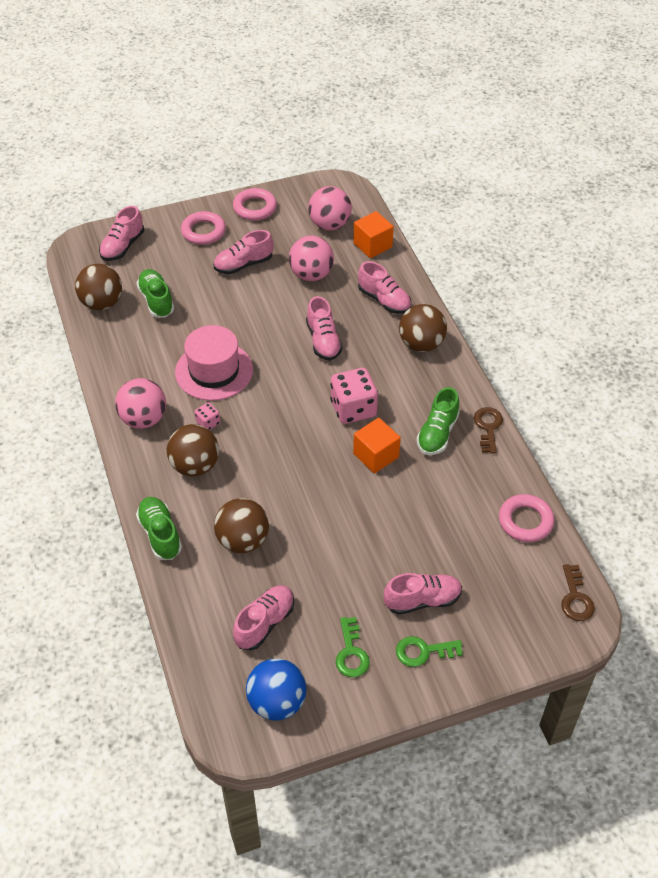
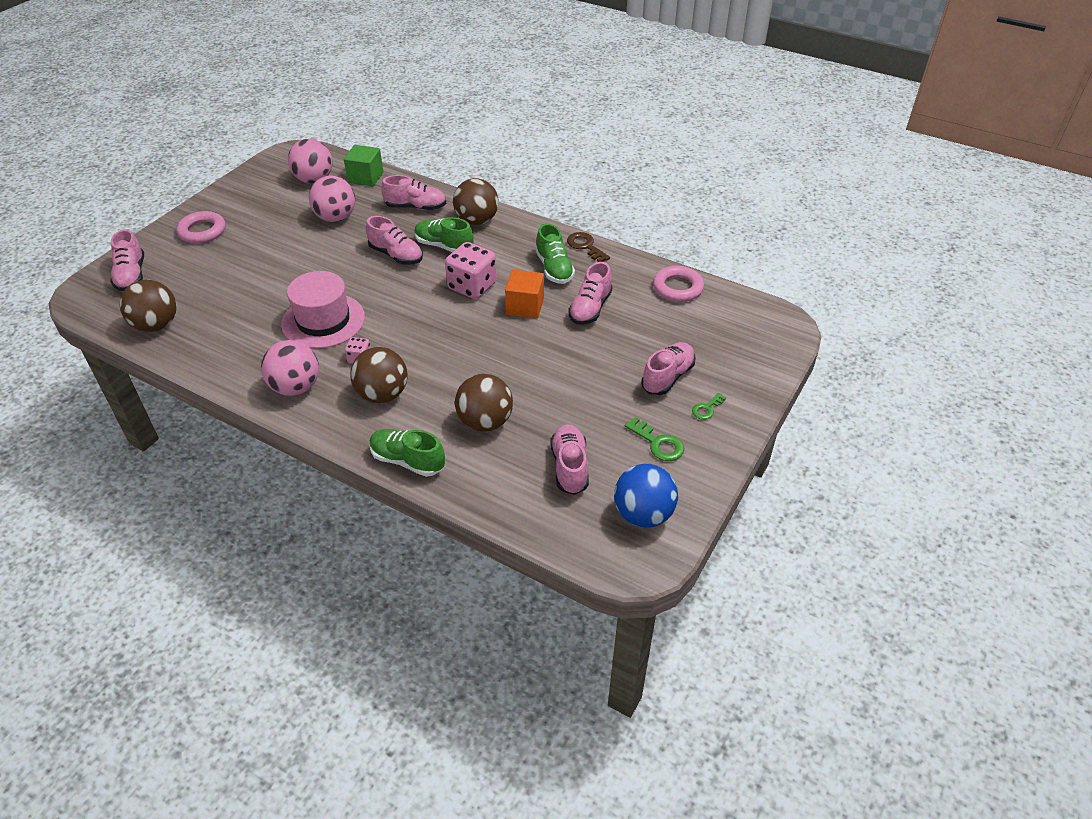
camera: 40 degrees left, 5 degrees down
green shoe [136,269,174,318] -> green shoe moved to [415,217,474,252]
pink shoe [214,230,274,274] -> pink shoe moved to [568,262,612,325]
pink ring [233,188,277,221] -> none
orange cube [353,211,394,258] -> green cube [344,145,383,186]
green key [396,636,463,667] -> green key [692,393,726,420], size x0.66
brown key [561,564,595,621] -> none

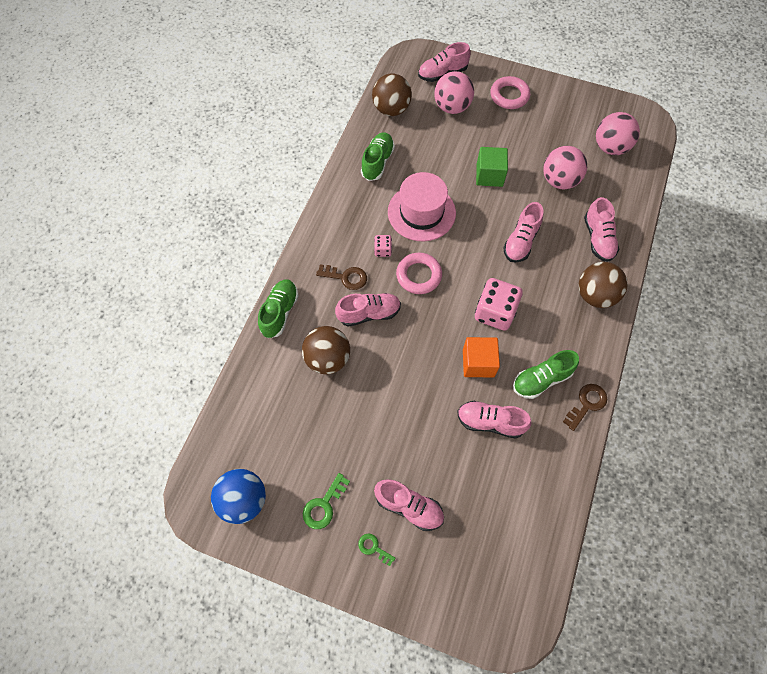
camera: 80 degrees right, 20 degrees up
pink ball [261,340,319,396] -> pink ball moved to [434,71,474,114]
green cube [344,145,383,186] -> green cube moved to [476,147,508,187]
brown ball [350,347,408,403] -> brown key [316,264,367,290]
green shoe [415,217,474,252] -> green shoe moved to [361,132,395,181]
pink shoe [550,424,589,495] -> pink shoe moved to [335,293,401,327]
pink ring [653,266,704,302] -> pink ring moved to [396,253,442,294]

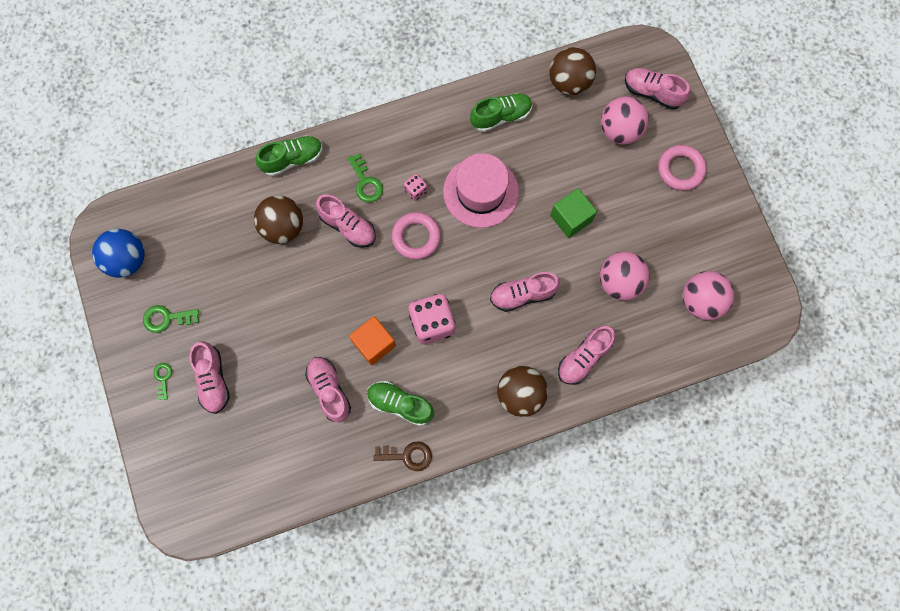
camera: 50 degrees right, 10 degrees up
brown key [316,264,367,290] -> green key [348,154,383,202]

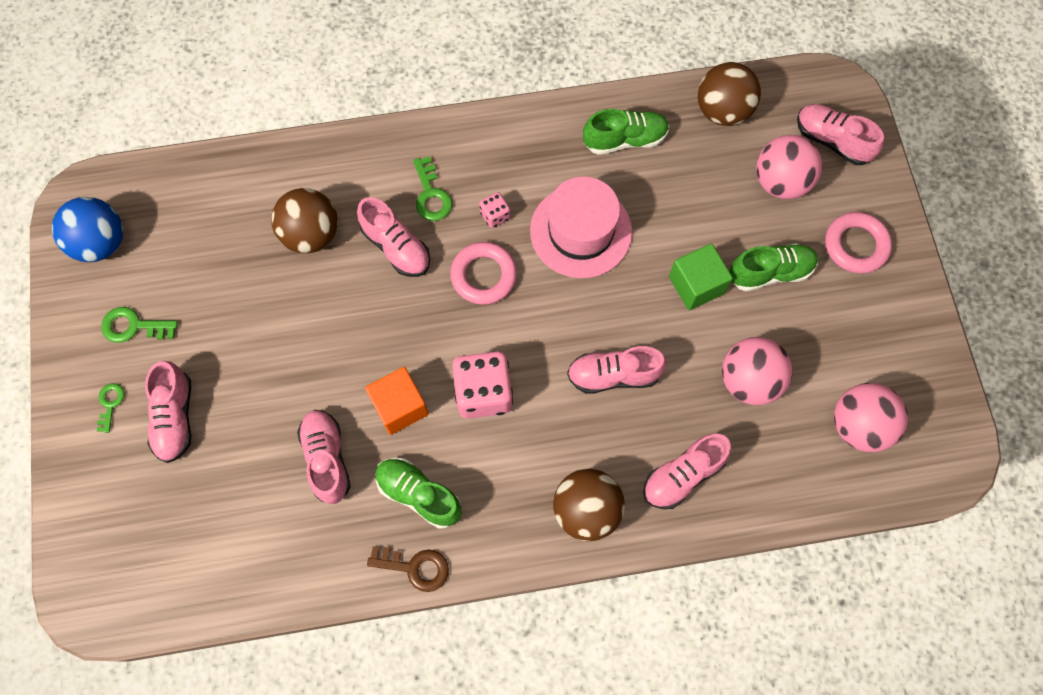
camera: 10 degrees right, 5 degrees down
green shoe [255,135,323,176] -> green shoe moved to [729,243,818,292]

